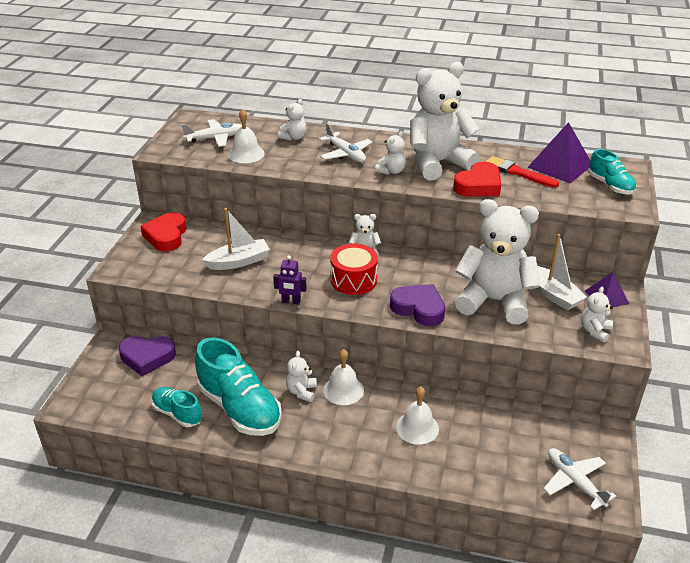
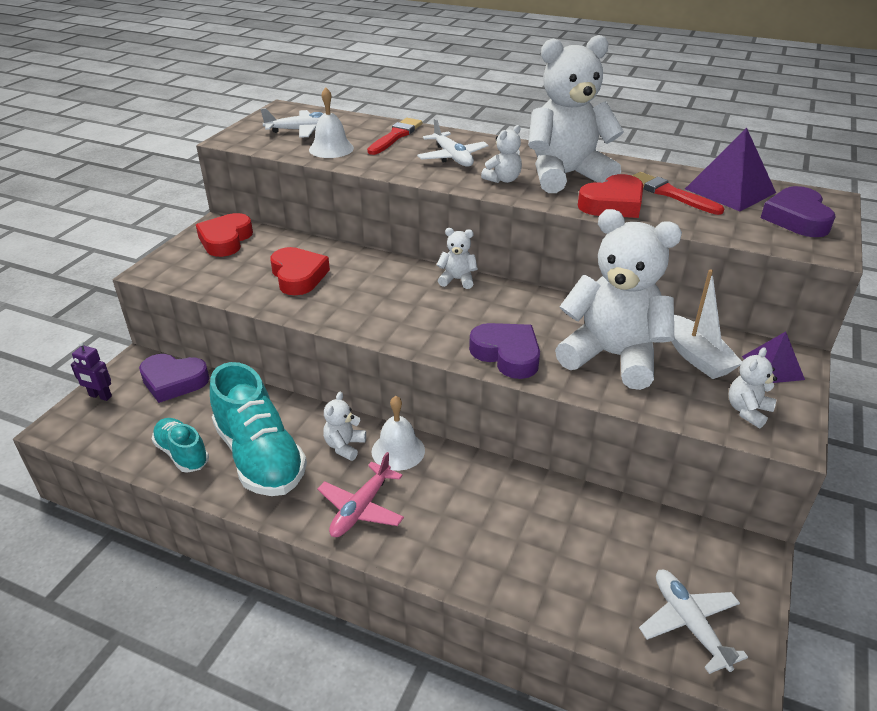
camera: 10 degrees right, 0 degrees up
white boat [202,208,270,270] -> red heart [270,247,330,295]
purple robot [273,255,307,304] -> purple robot moved to [71,341,112,401]
white teddy bear [278,99,306,141] -> red brush [367,118,422,155]
red drum [330,244,378,295] -> none
white bell [396,386,439,445] -> none
turquoise shoe [588,149,636,195] -> purple heart [761,186,836,237]
none -> pink plane [317,452,404,537]

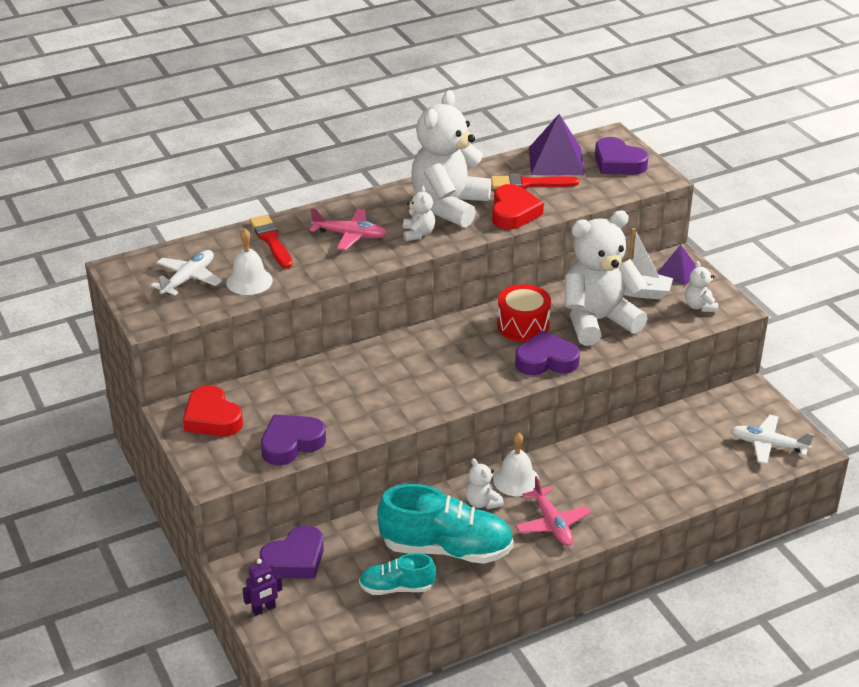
camera: 50 degrees left, 0 degrees up
red heart [270,247,330,295] -> none
white plane [417,118,488,167] -> pink plane [310,208,387,250]
white teddy bear [436,228,478,289] -> none
none -> purple heart [261,415,326,465]
none -> red drum [497,284,551,342]

